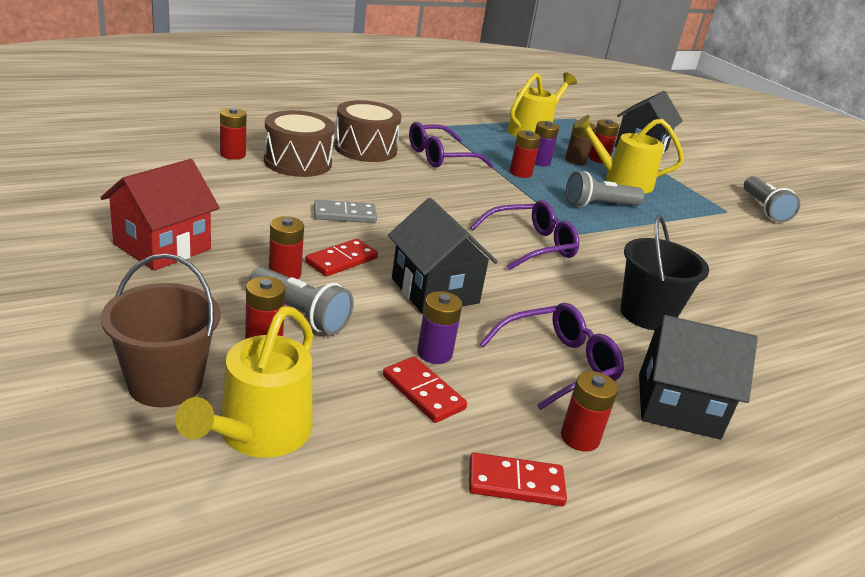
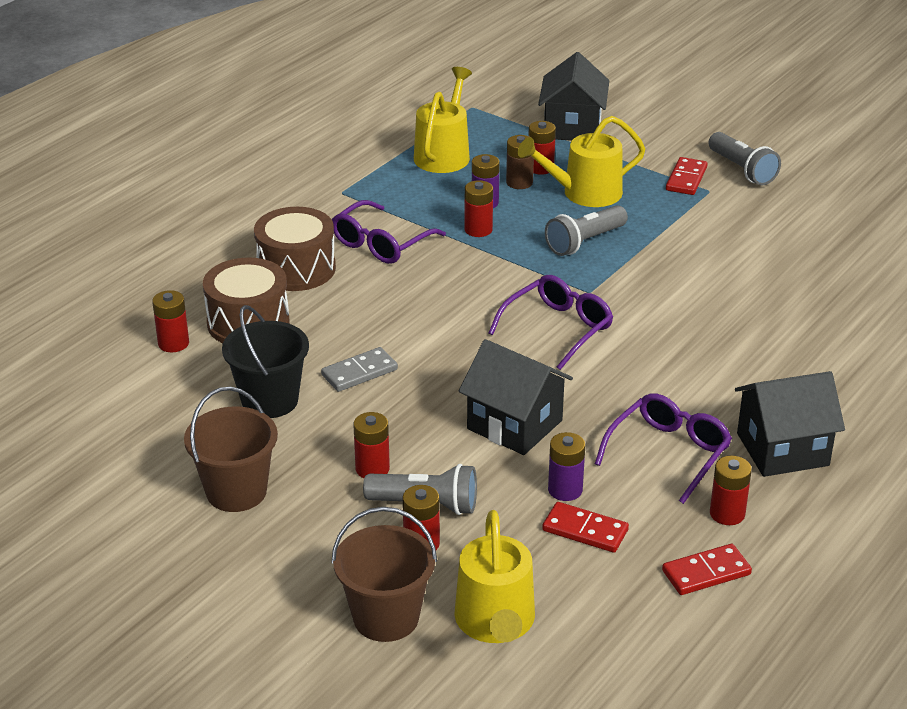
camera: 20 degrees left, 5 degrees up
red house [100,159,220,271] -> brown bucket [184,387,278,512]
red domino [305,239,378,277] -> red domino moved to [666,157,708,195]
black bucket [621,215,709,330] -> black bucket moved to [222,305,309,418]

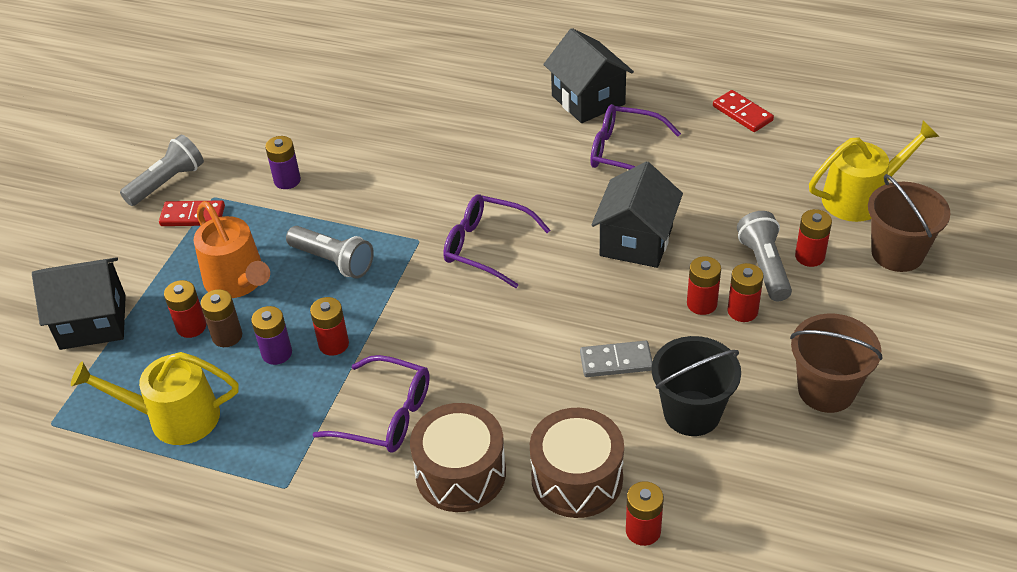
camera: 105 degrees left, 10 degrees up
grey domino [321,347,398,392] -> grey domino turned 45 degrees counterclockwise [580,341,653,377]
yellow watering can [518,116,645,207] -> orange watering can [194,201,270,298]
red domino [542,502,629,553] -> none
purple battery [548,432,585,501] -> purple battery moved to [265,136,301,189]
red battery [710,456,752,525] -> red battery moved to [687,256,721,315]

